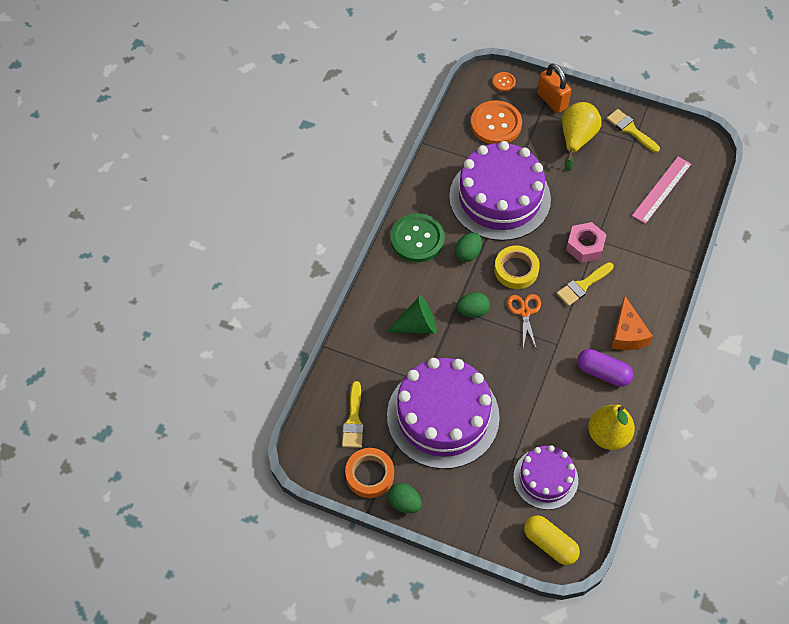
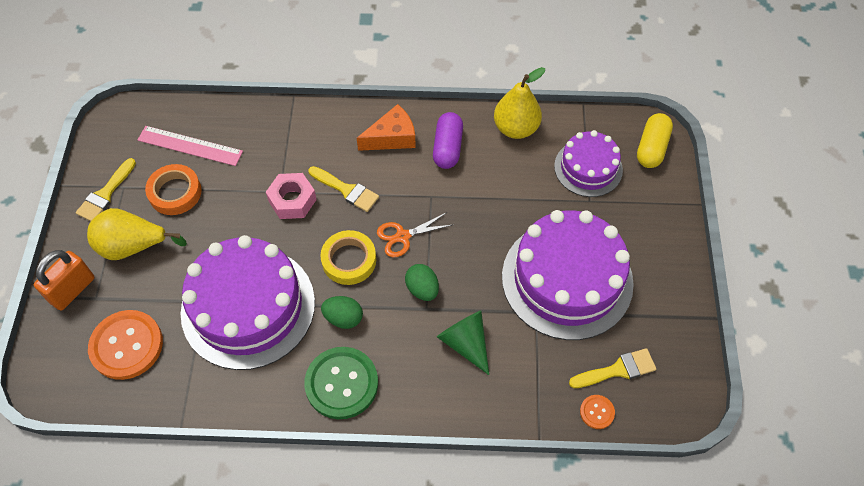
camera: 110 degrees left, 0 degrees up
orange tape [345,448,394,498] -> orange tape moved to [145,164,202,215]
green egg [388,483,422,513] -> none
orange button [492,72,516,92] -> orange button moved to [580,395,615,429]

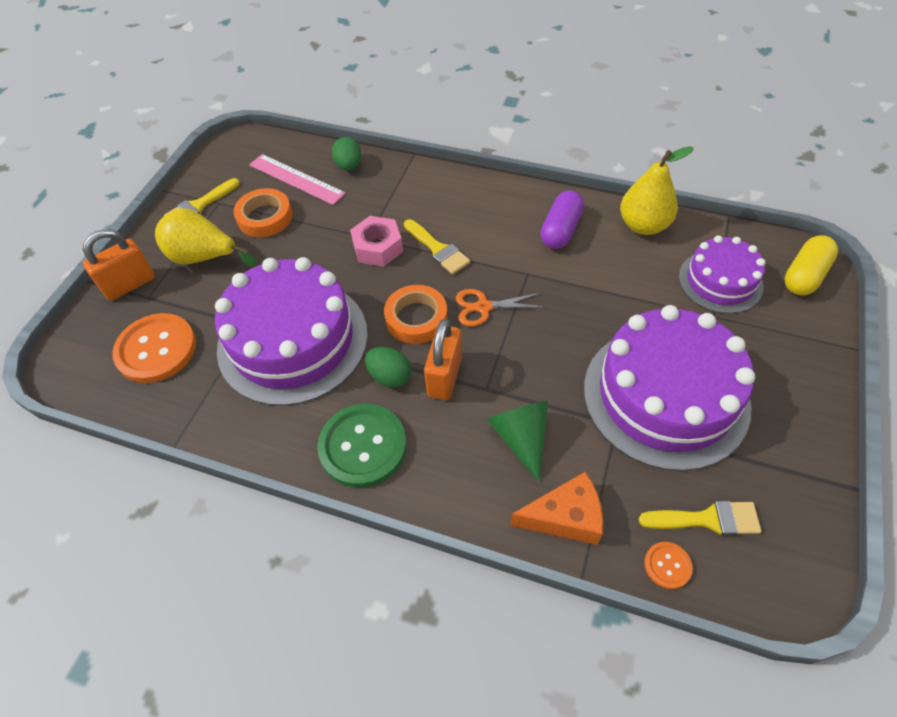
camera: 20 degrees right, 5 degrees down
yellow tape [321,230,376,285] -> orange tape [384,285,448,344]
orange cheese [357,104,416,151] -> orange cheese moved to [510,471,603,545]
green egg [405,264,439,301] -> green egg moved to [332,137,361,170]
none -> orange padlock [424,319,462,400]

